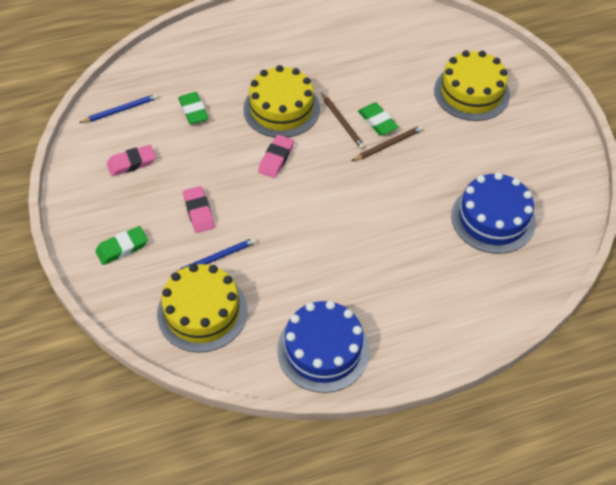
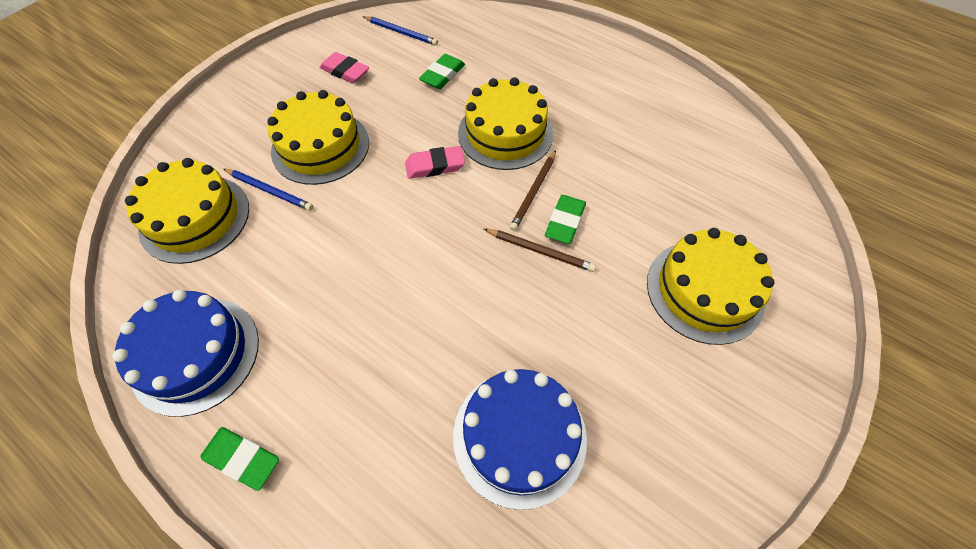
camera: 55 degrees right, 5 degrees up
green eraser [95,226,148,265] -> green eraser moved to [200,427,279,491]
pink eraser [183,186,215,233] -> yellow cake [267,90,369,185]

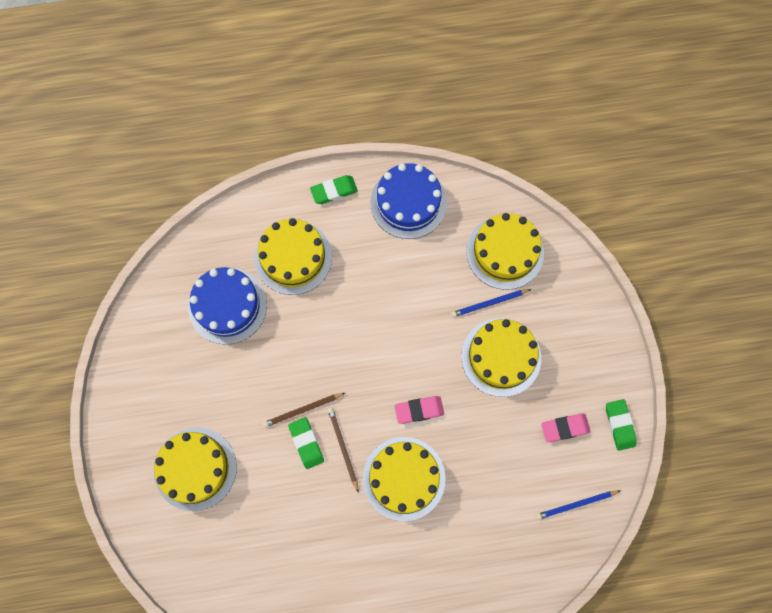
camera: 135 degrees right, 15 degrees up
pink eraser [405,146,465,179] -> pink eraser turned 45 degrees clockwise [395,396,444,424]
green eraser [419,54,465,89] -> green eraser moved to [606,399,637,451]
none -> yellow cake [254,218,332,295]

